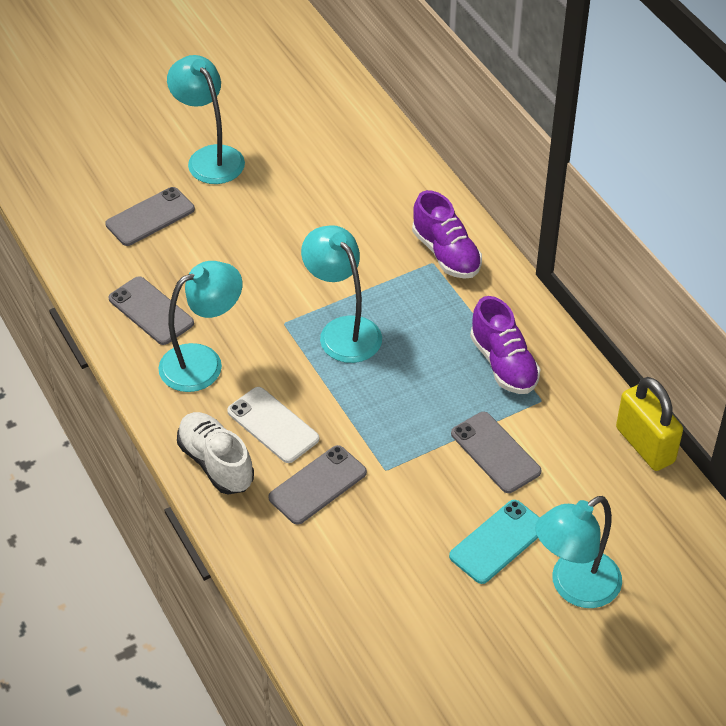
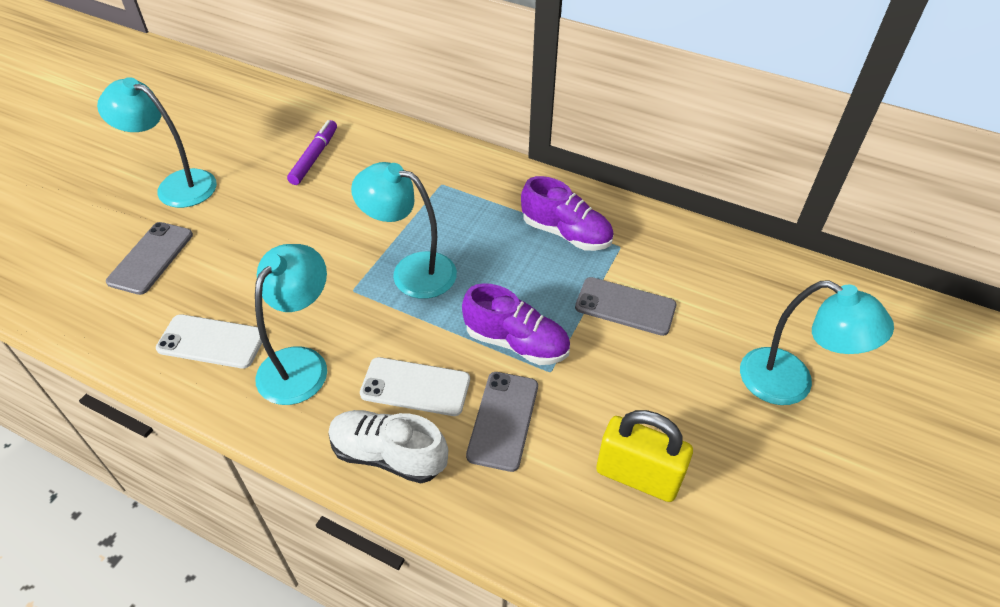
camera: 35 degrees left, 0 degrees up
grey phone [109,276,194,345] -> white phone [156,314,262,369]
purple shoe [412,190,482,279] -> purple shoe moved to [462,283,570,365]
turquoise phone [449,500,540,584] -> none
turquoise lamp [535,496,622,608] -> turquoise lamp turned 75 degrees counterclockwise [740,280,894,405]
yellow padlock [616,377,683,471] -> yellow padlock moved to [596,410,693,502]
none -> purple marker [287,120,337,185]

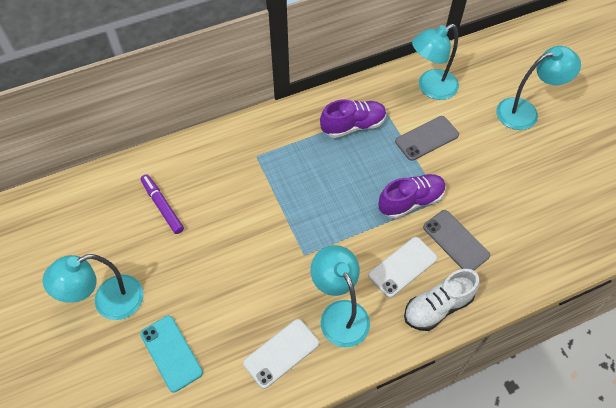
camera: 50 degrees left, 10 degrees up
grey phone [106,222,193,295] -> turquoise phone [140,316,203,392]
turquoise lamp [351,162,457,299] -> turquoise lamp moved to [412,24,459,100]
yellow padlock [596,410,693,502] -> none

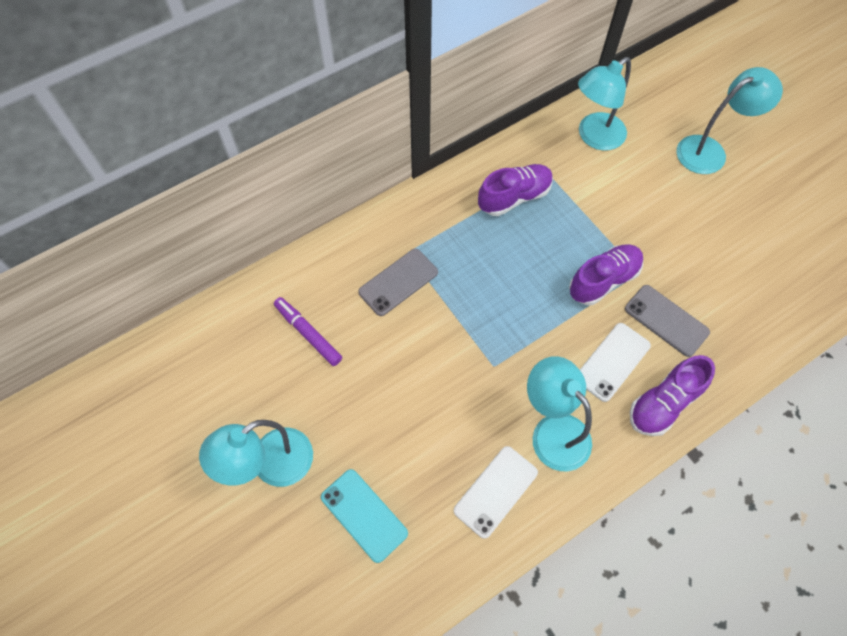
camera: 10 degrees left, 5 degrees up
grey phone [395,116,459,161] -> grey phone moved to [358,249,438,316]
white shoe [404,269,480,331] -> purple shoe [630,355,715,436]

